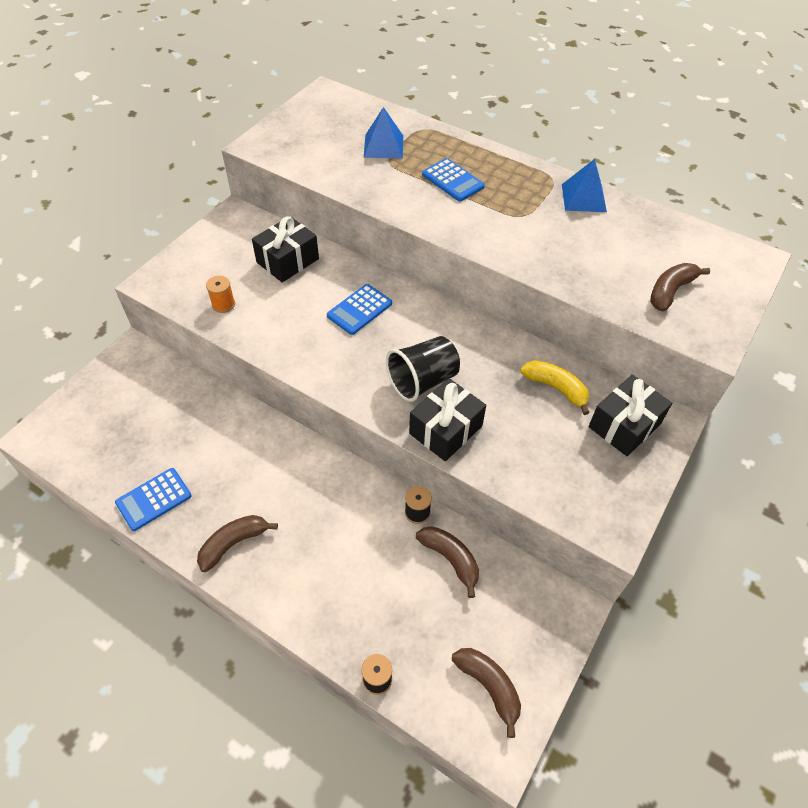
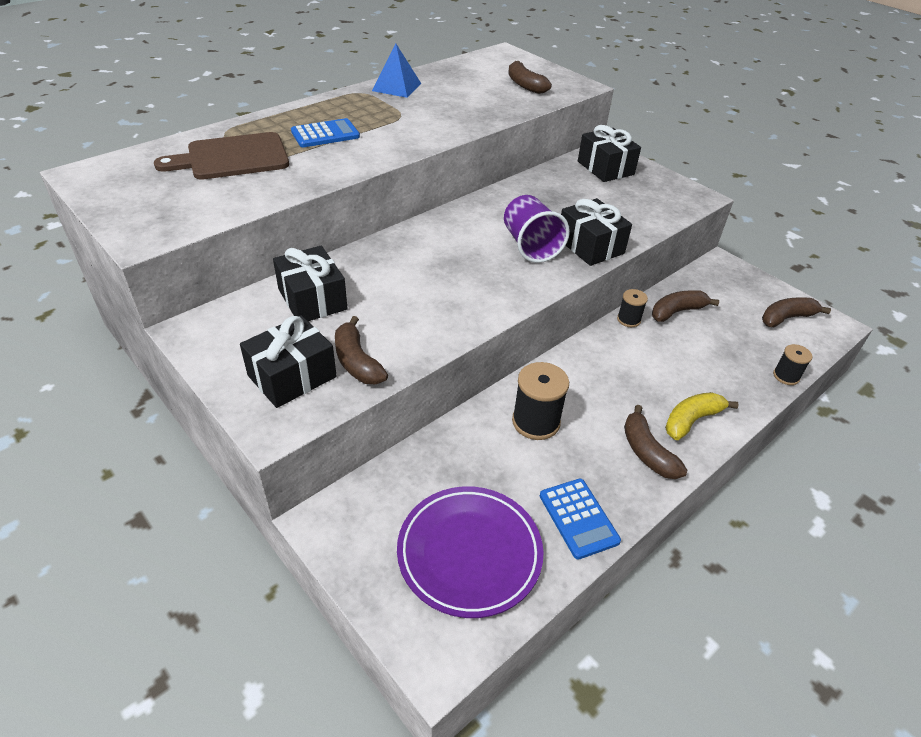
camera: 75 degrees left, 10 degrees down
orange spool [206,276,235,313] -> brown banana [335,316,388,384]
blue calculator [327,284,392,335] -> none
blue pyramid [364,107,403,159] -> brown cutting board [154,132,289,180]
black cup [386,336,460,402] -> purple cup [504,195,570,263]
yellow banana [520,360,590,415] -> yellow banana moved to [665,392,739,440]
none -> black gift [240,315,337,408]
none -> purple plate [397,486,543,618]
none -> black spool [512,362,569,440]

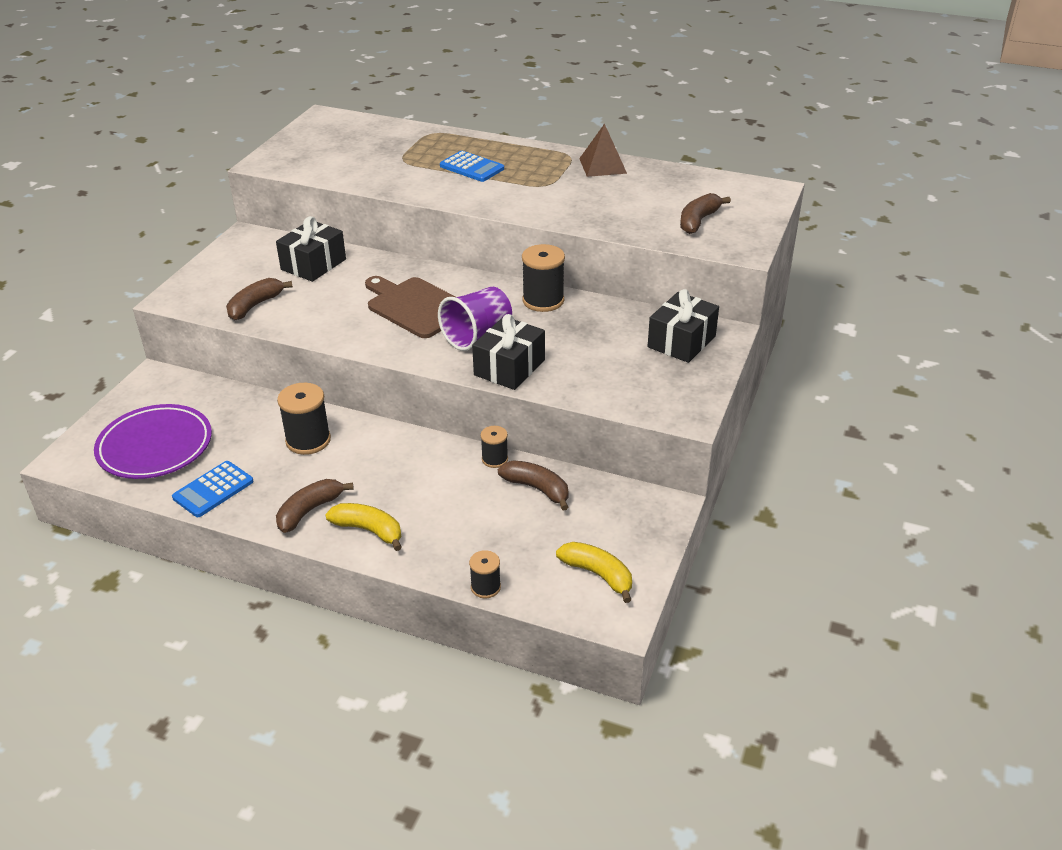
camera: 65 degrees right, 5 degrees down
brown cutting board [154,132,289,180] -> brown cutting board moved to [365,276,456,338]
black gift [240,315,337,408] -> none
blue pyramid [372,44,421,98] -> brown pyramid [579,123,627,177]
brown banana [762,298,831,327] -> yellow banana [556,542,632,603]
none -> black spool [522,244,565,312]

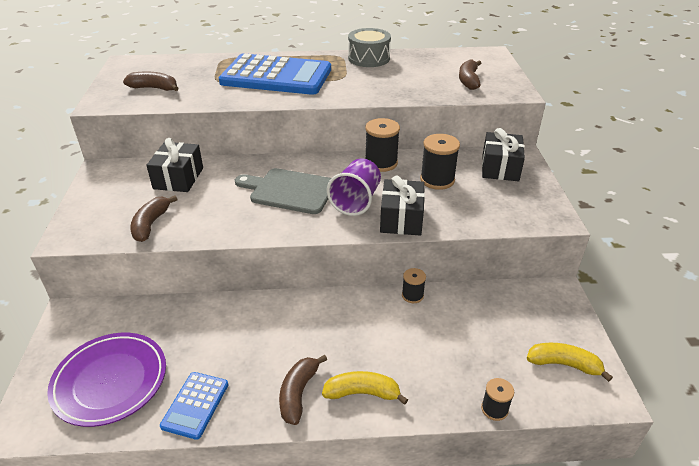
camera: 25 degrees left, 0 degrees up
black spool [277,383,331,455] -> black spool moved to [420,134,460,190]
brown cutting board [365,276,456,338] -> grey cutting board [235,168,331,214]
blue calculator [440,151,504,182] -> blue calculator [219,53,331,95], size x2.20
brown banana [498,460,569,511] -> brown banana moved to [123,71,179,91]
brown pyramid [579,123,627,177] -> grey drum [348,28,391,67]

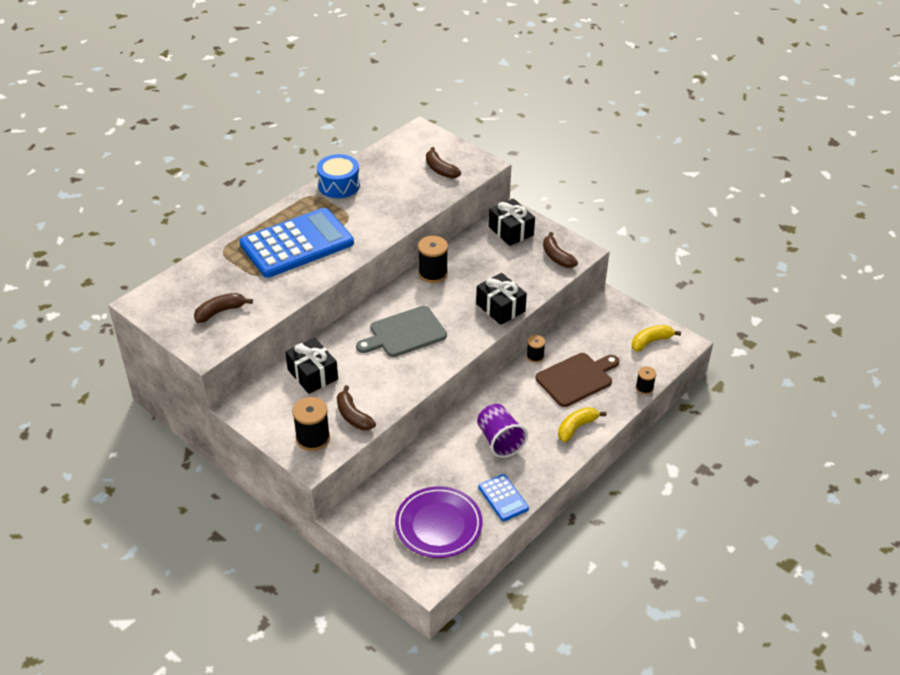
camera: 45 degrees left, 5 degrees up
brown banana [279,355,327,425] -> brown banana moved to [543,232,578,268]
purple cup [327,159,381,216] -> purple cup moved to [477,404,528,458]
grey drum [348,28,391,67] -> blue drum [317,154,360,198]
black spool [420,134,460,190] -> black spool moved to [292,397,330,451]
none -> brown cutting board [535,353,619,407]

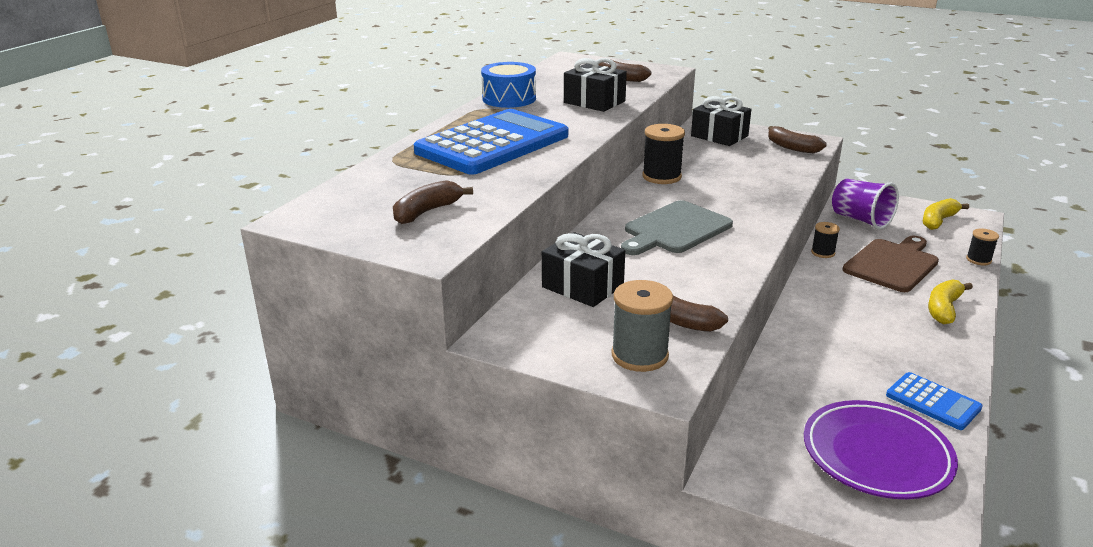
camera: 15 degrees left, 15 degrees down
black spool [292,397,330,451] -> grey spool [611,280,673,372]
black gift [476,273,527,325] -> black gift moved to [564,58,627,112]
purple cup [477,404,528,458] -> purple cup moved to [832,179,899,230]

